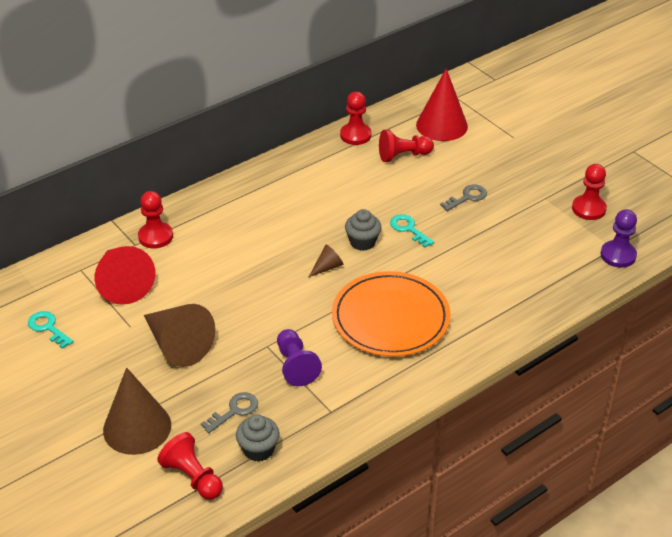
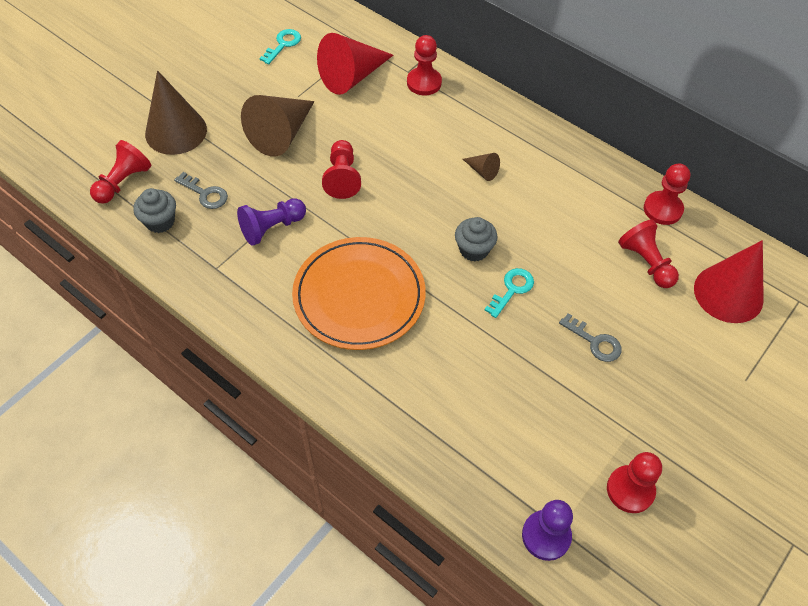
camera: 75 degrees right, 15 degrees up
brown cone [308,245,343,278] -> brown cone moved to [463,153,500,181]
none -> red pawn [322,140,361,199]

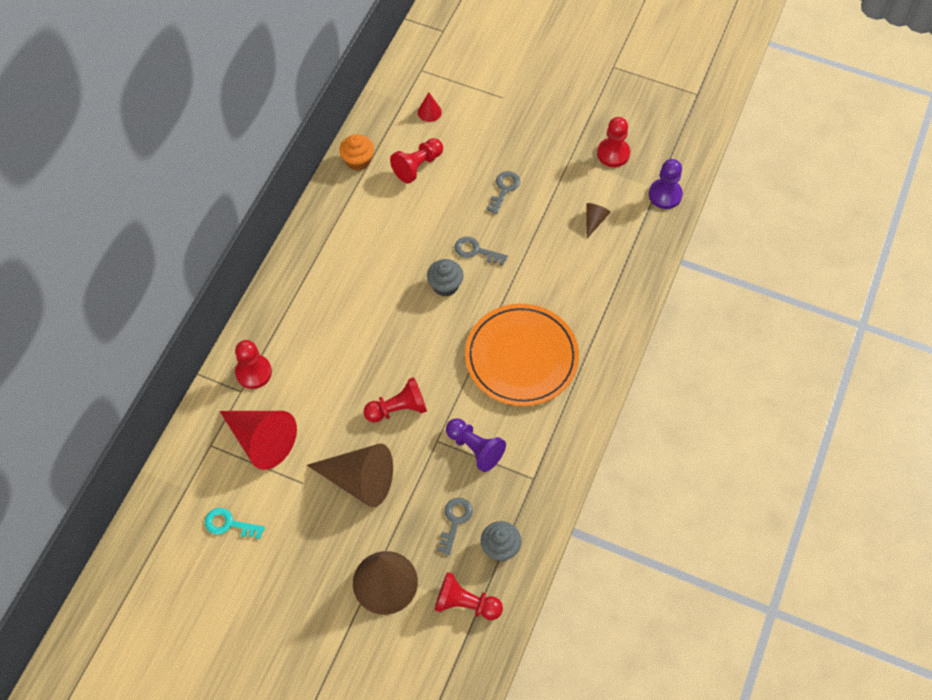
camera: 105 degrees left, 5 degrees up
brown cone [463,153,500,181] -> brown cone moved to [586,203,610,238]
turquoise key [485,268,534,318] -> grey key [455,236,508,266]
red pawn [644,164,690,225] -> orange cupcake [339,134,374,171]
red cone [694,240,764,323] -> red cone [418,92,442,122], size x0.45

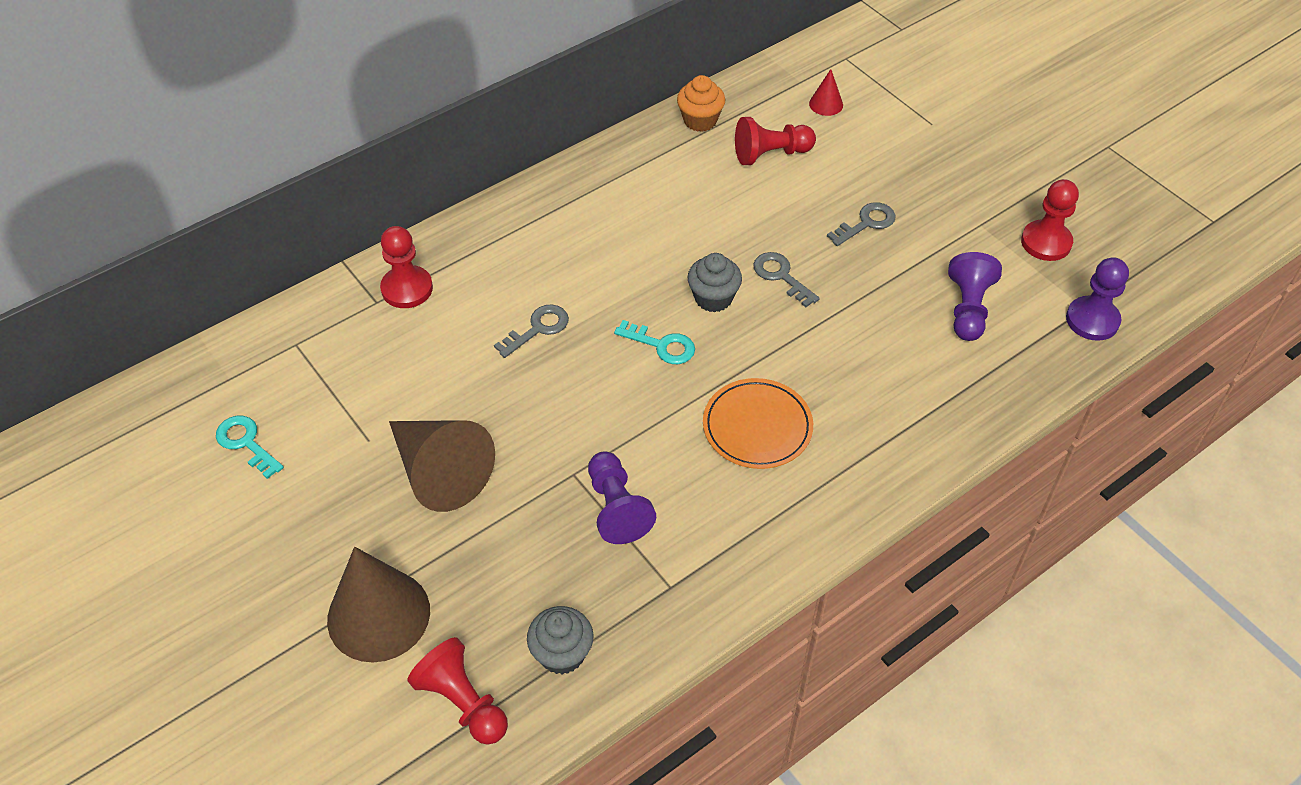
camera: 30 degrees right, 10 degrees down
red cone [220,411,297,470] -> none
red pawn [363,377,427,423] -> none
grey key [437,498,473,555] -> grey key moved to [494,304,569,358]
orange plate [465,304,579,406] -> orange plate [703,378,813,469], size x0.62
brown cone [586,203,610,238] -> purple pawn [948,252,1002,341]
none -> turquoise key [614,320,695,364]

